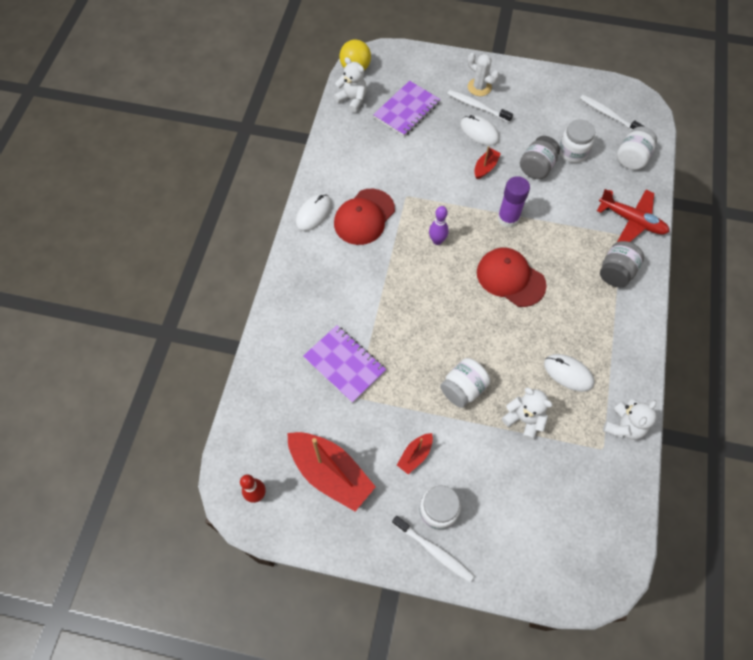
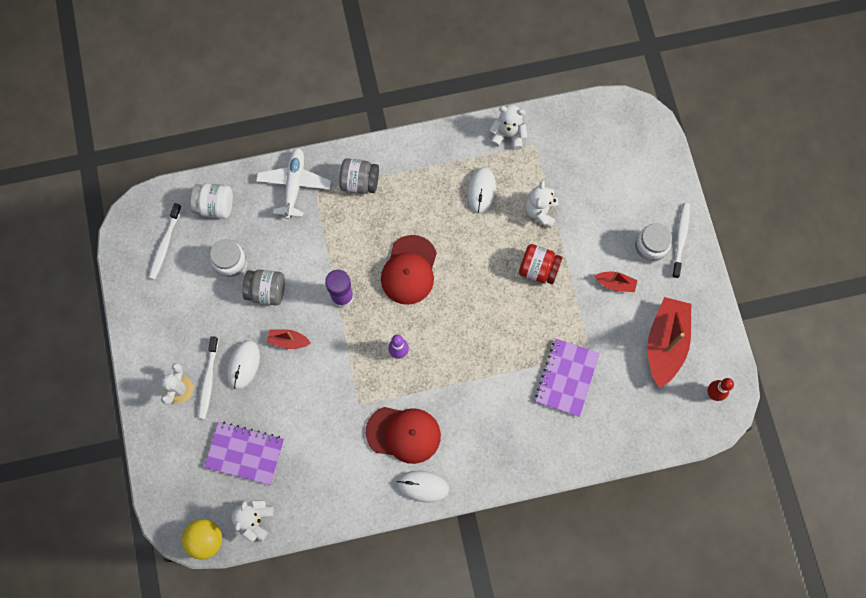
camera: 115 degrees left, 10 degrees up
white jar [440,358,490,408] -> red jar [519,244,563,284]
red plane [597,189,669,242] -> white plane [256,148,331,219]

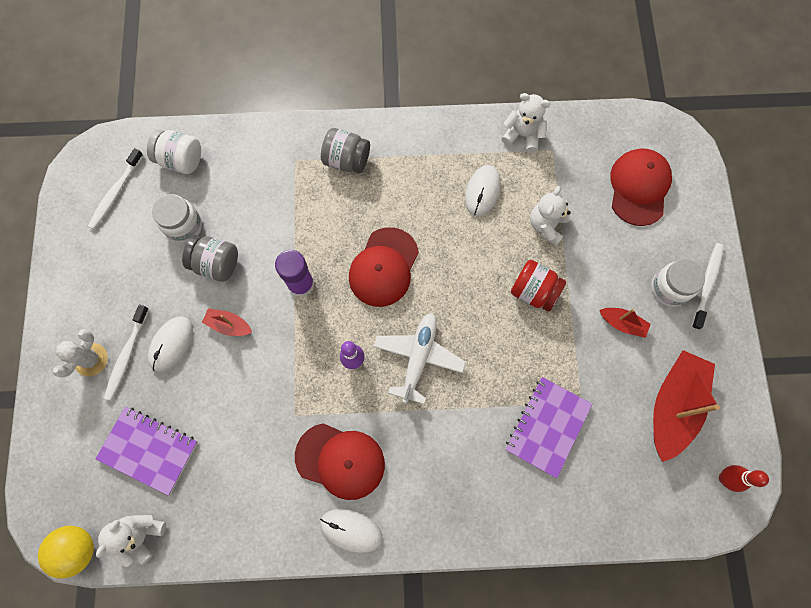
camera: 10 degrees right, 0 degrees up
white plane [256,148,331,219] -> white plane moved to [373,313,466,404]
none -> red cap [610,148,672,226]

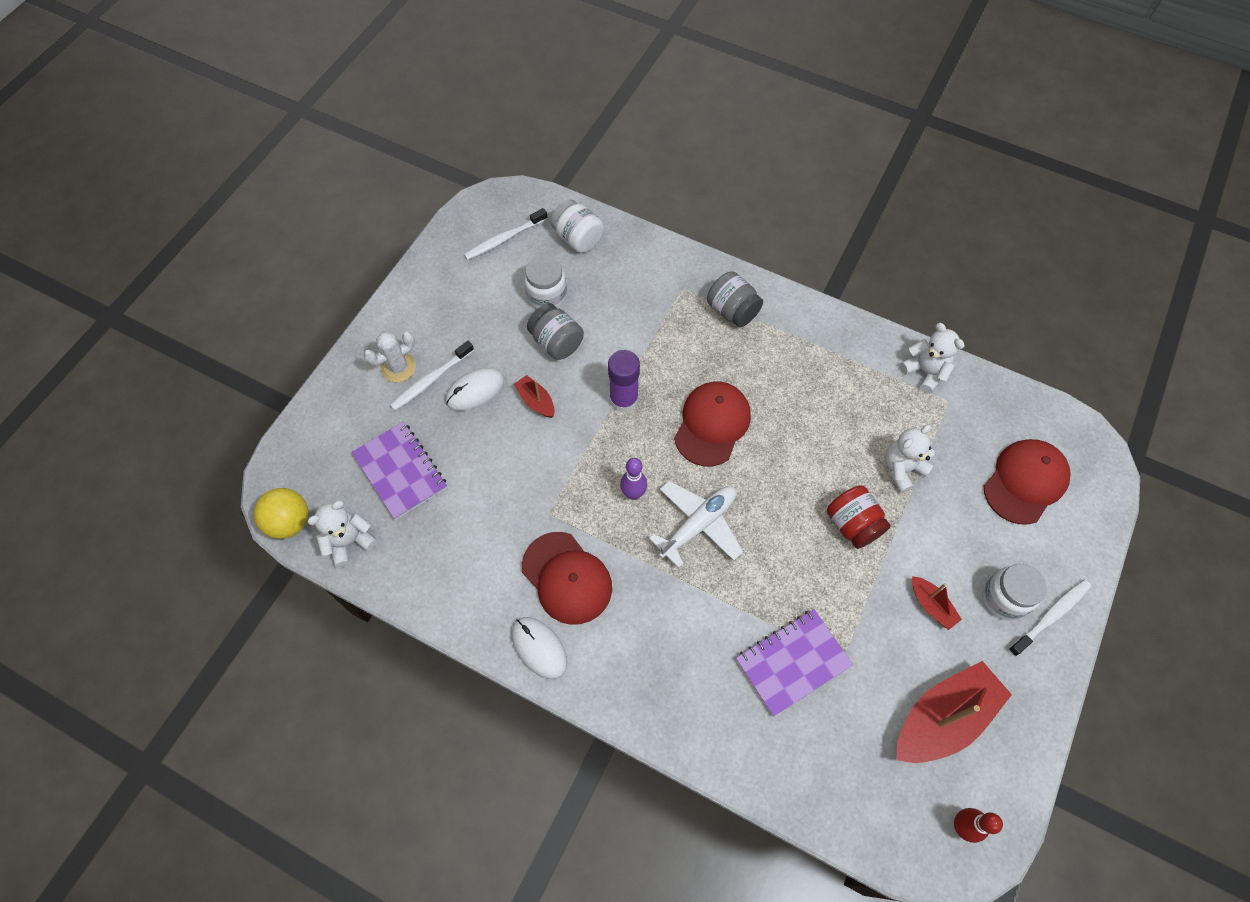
camera: 30 degrees right, 10 degrees down
red cap [349,227,419,307] -> red cap turned 150 degrees clockwise [674,381,751,466]
white mouse [465,165,501,217] -> none

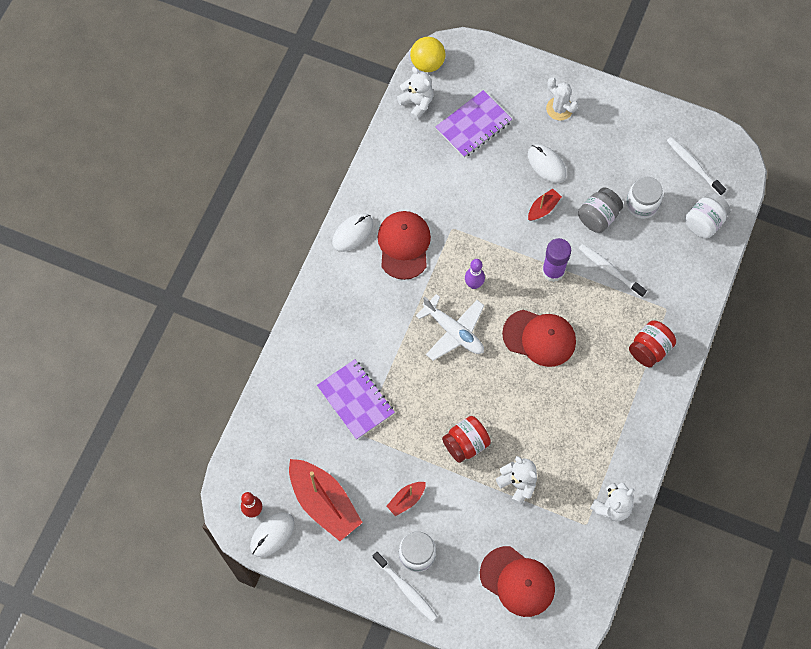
camera: 85 degrees right, 5 degrees up
white toothbrush [390,341,474,411] -> white toothbrush moved to [579,244,647,298]
red cap [522,532,612,625] -> red cap turned 135 degrees clockwise [378,211,431,280]
grey jar [707,271,763,327] -> red jar [629,320,676,368]
none -> white mouse [250,512,294,557]

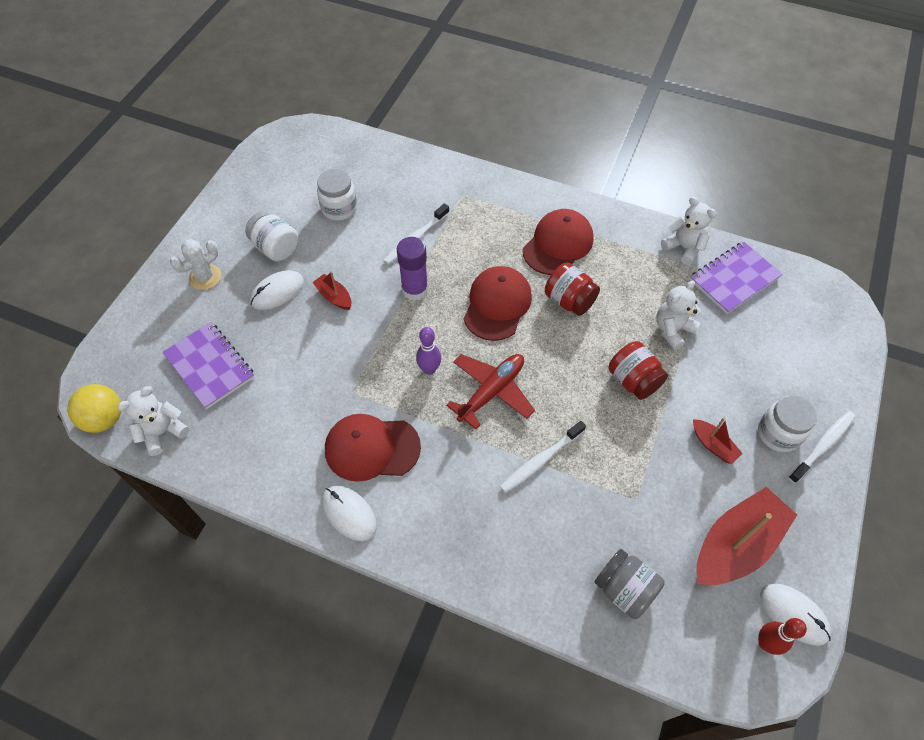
camera: 90 degrees left, 10 degrees down
purple notebook [317,359,395,440] -> purple notebook moved to [690,242,782,314]
white plane [416,294,484,361] -> red plane [446,354,535,429]
red cap [480,546,555,617] -> red cap moved to [523,209,594,275]
grey jar [578,187,623,233] -> grey jar moved to [595,549,665,619]
red jar [629,320,676,368] -> red jar moved to [545,263,600,316]
white toothbrush [667,137,726,196] -> white toothbrush moved to [500,421,586,493]
white jar [685,193,730,238] -> white jar moved to [245,211,299,261]

